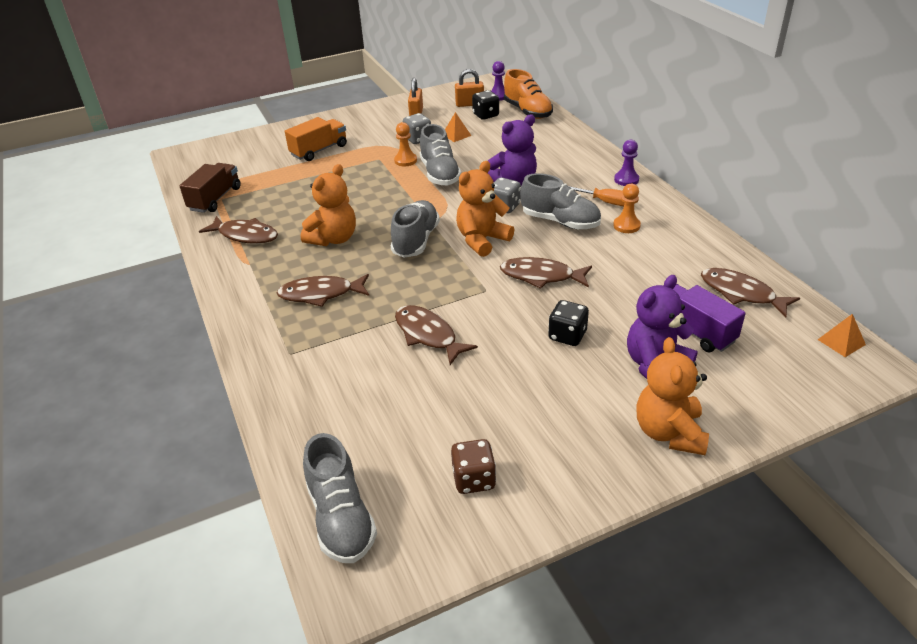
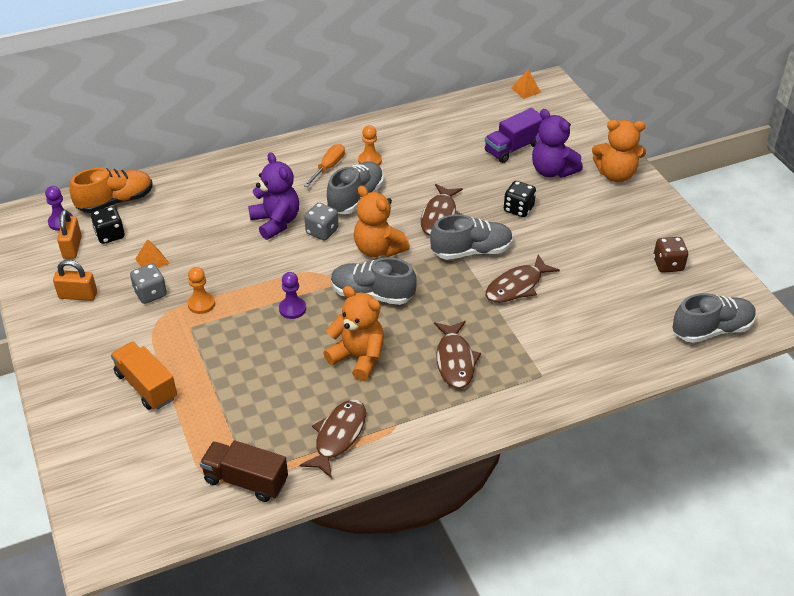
camera: 90 degrees left, 5 degrees up
grey shoe [420,124,461,185] -> grey shoe moved to [430,214,513,260]
purple pawn [614,140,639,186] -> purple pawn moved to [279,272,306,319]
brown fish [701,268,800,318] -> none

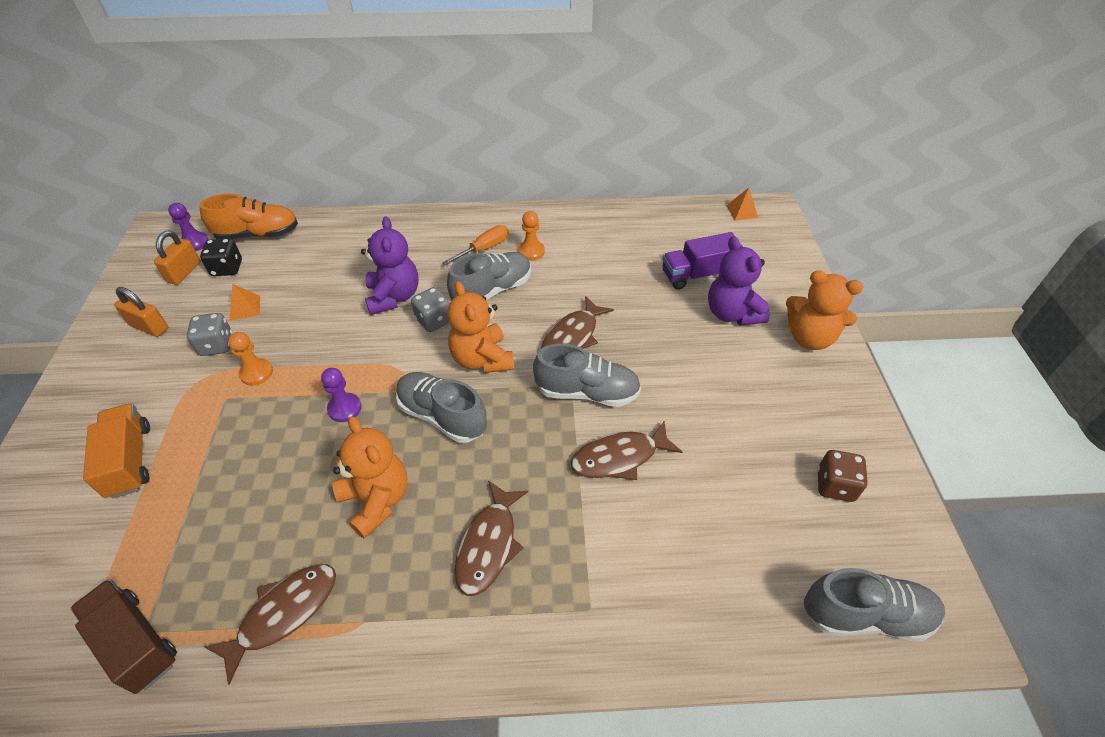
camera: 20 degrees right, 5 degrees up
black dice [504,181,536,217] -> none

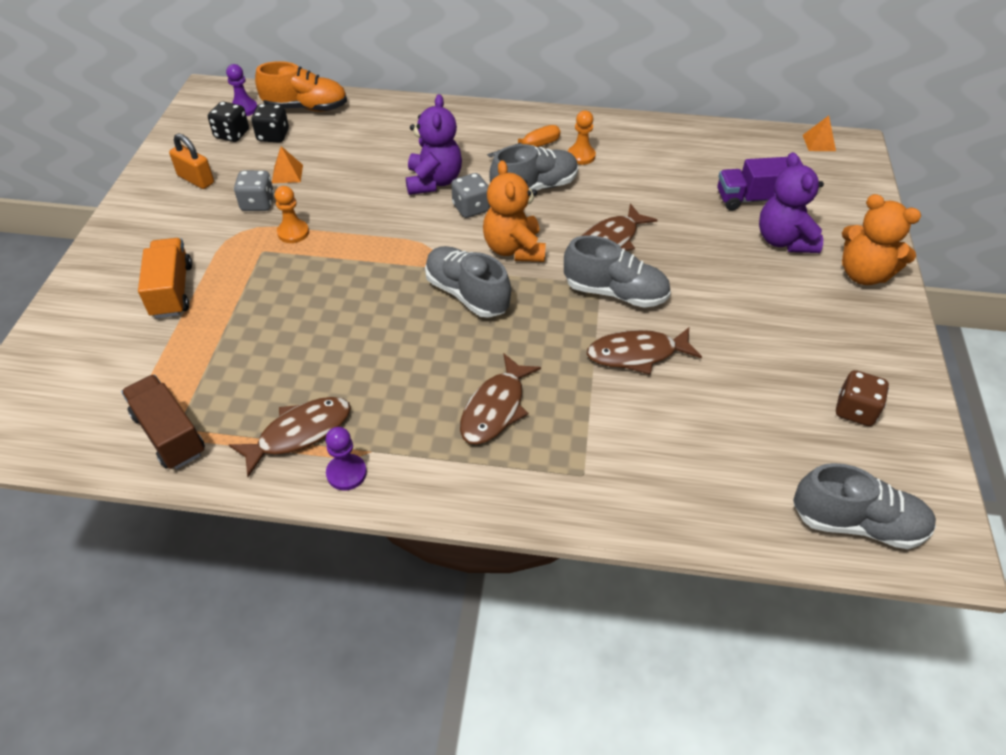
camera: 10 degrees right, 0 degrees up
orange padlock [154,231,201,285] -> black dice [208,101,249,142]
purple pawn [321,368,362,422] -> purple pawn moved to [326,427,367,491]
orange teddy bear [332,416,407,539] -> none

